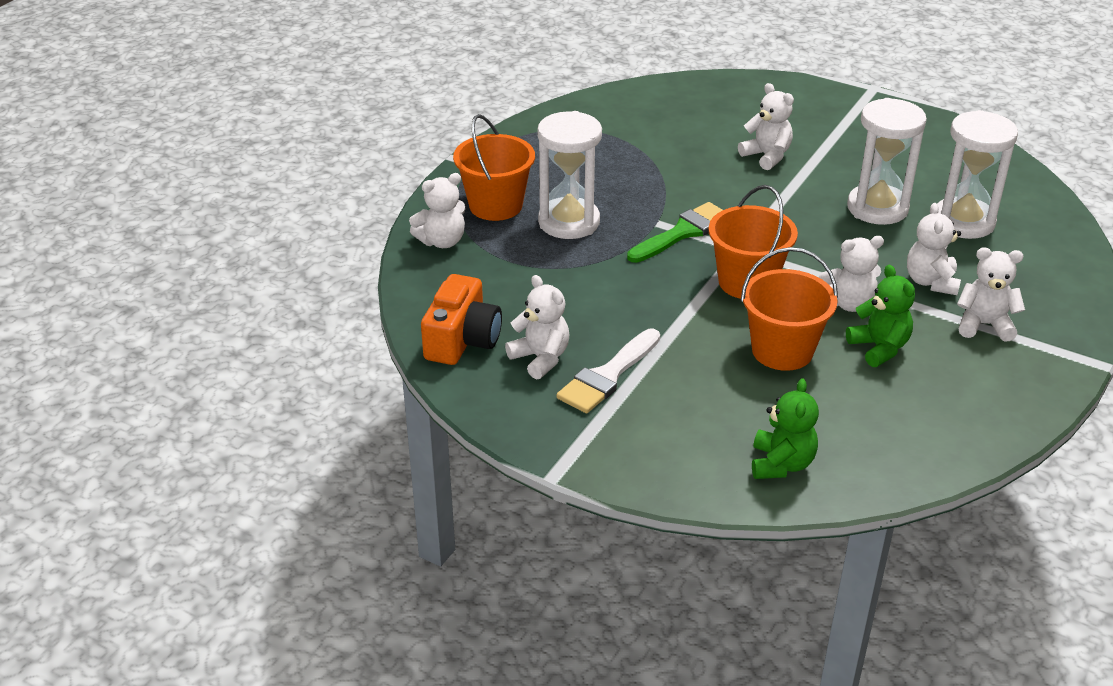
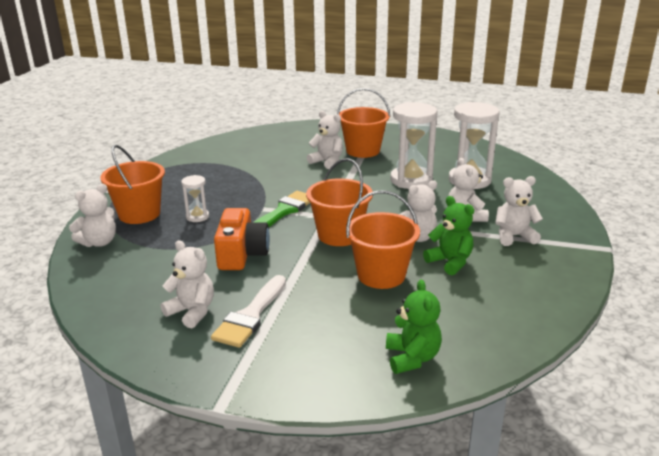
camera: 15 degrees left, 10 degrees down
orange camera [421,274,502,365] -> orange camera moved to [214,208,270,270]
white hourglass [537,111,602,239] -> white hourglass [181,175,209,222], size x0.50
none -> orange bucket [337,88,390,158]

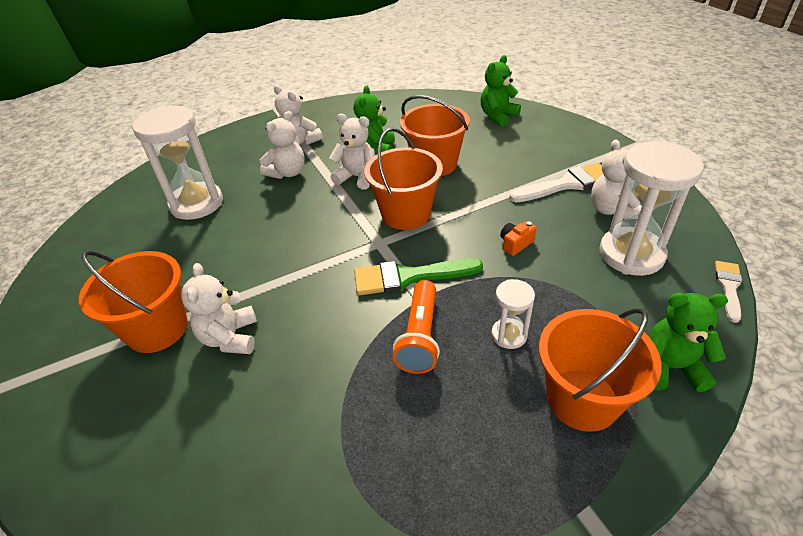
camera: 130 degrees left, 15 degrees up
white teddy bear [69,184,116,247] -> green teddy bear [649,293,728,392]
orange camera [214,208,270,270] -> orange camera [500,221,537,256], size x0.46
white hourglass [390,102,438,189] -> white hourglass moved to [599,141,704,276]
none -> orange flashlight [393,280,440,374]
none -> white brush [715,261,743,323]

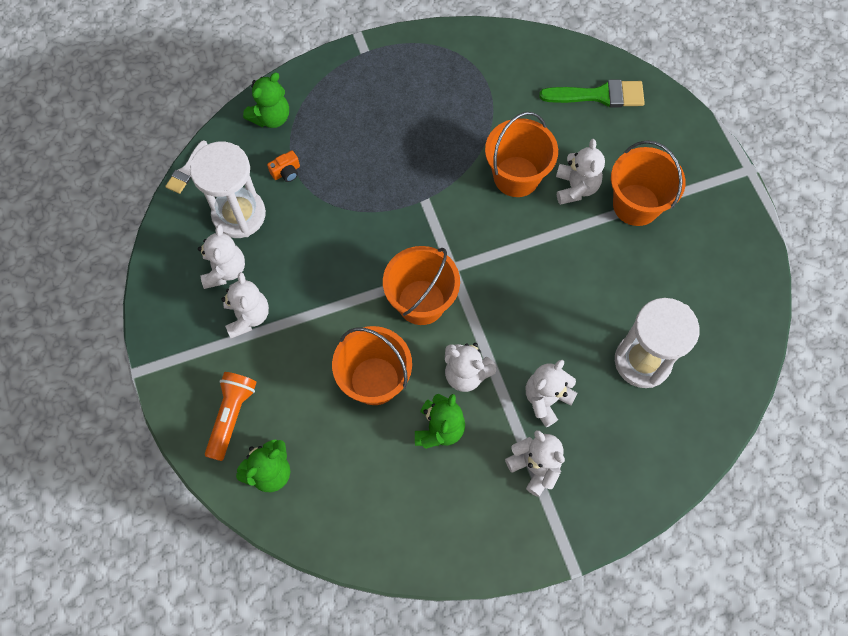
camera: 175 degrees left, 25 degrees up
green brush [354,259,483,295] -> green brush moved to [539,80,645,107]
orange flashlight [393,280,440,374] -> orange flashlight moved to [205,372,257,461]
white hourglass [492,279,535,349] -> none
orange camera [500,221,537,256] -> orange camera moved to [267,150,300,182]
white brush [509,163,603,202] -> white teddy bear [221,272,269,339]
orange bucket [539,308,662,432] -> orange bucket moved to [485,112,558,197]
green teddy bear [649,293,728,392] -> green teddy bear turned 60 degrees counterclockwise [243,73,289,128]

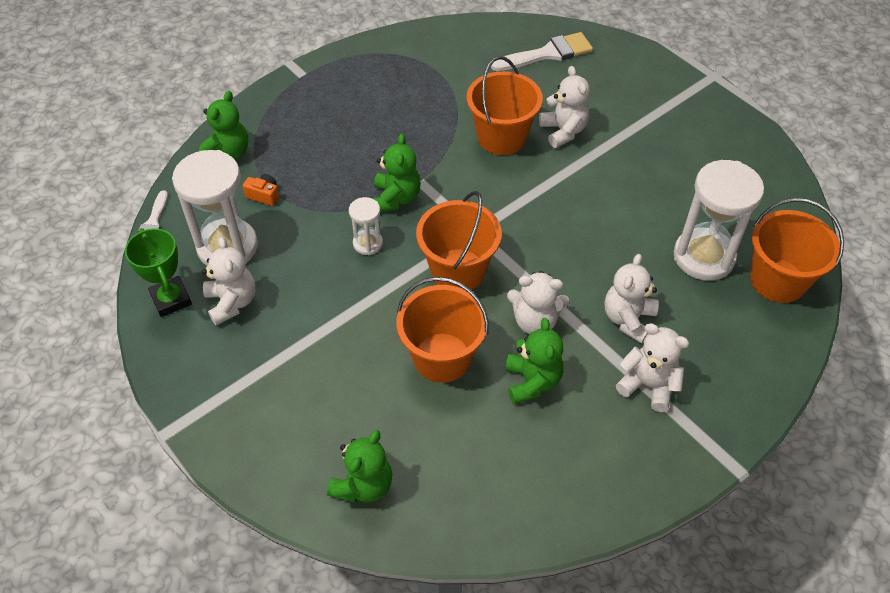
camera: 20 degrees left, 15 degrees down
orange flashlight [205,372,257,461] -> none
white teddy bear [221,272,269,339] -> none
orange camera [267,150,300,182] -> orange camera turned 105 degrees counterclockwise [243,174,279,206]
green brush [539,80,645,107] -> white brush [491,32,593,71]
orange bucket [611,140,686,226] -> orange bucket moved to [750,198,844,303]
none -> green trophy [125,228,192,317]
none -> white hourglass [349,197,383,255]
none -> green teddy bear [373,134,421,212]

